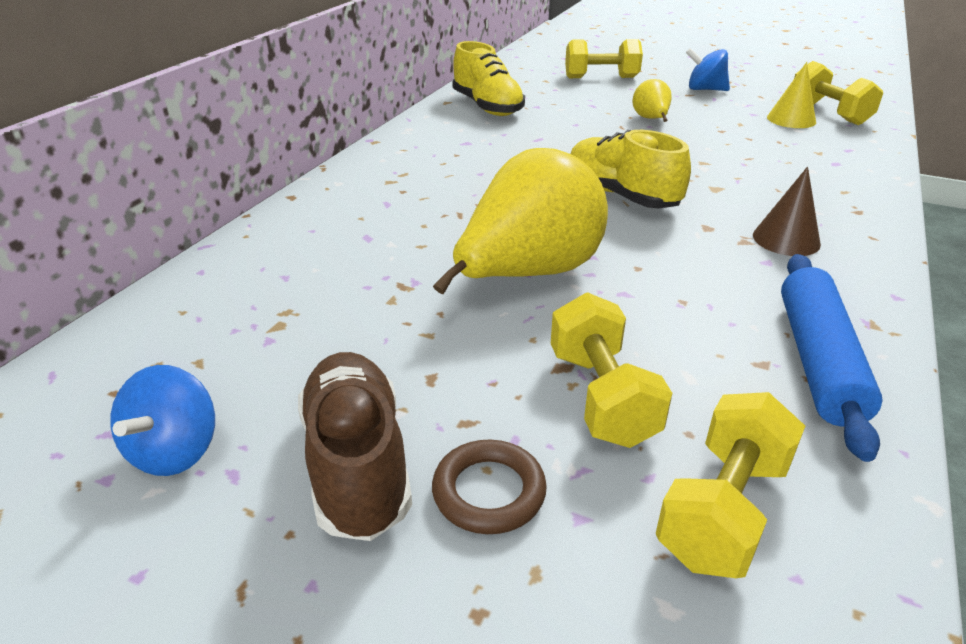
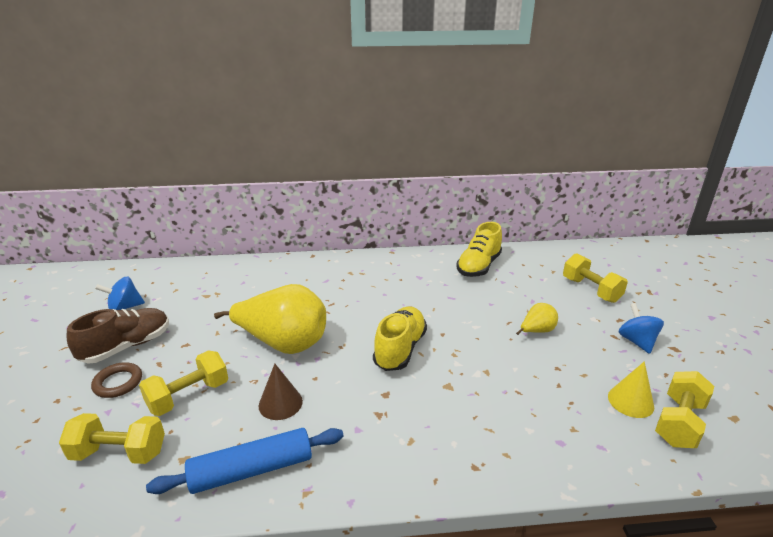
camera: 60 degrees right, 5 degrees down
brown cone [753,167,821,256] -> brown cone moved to [259,364,303,420]

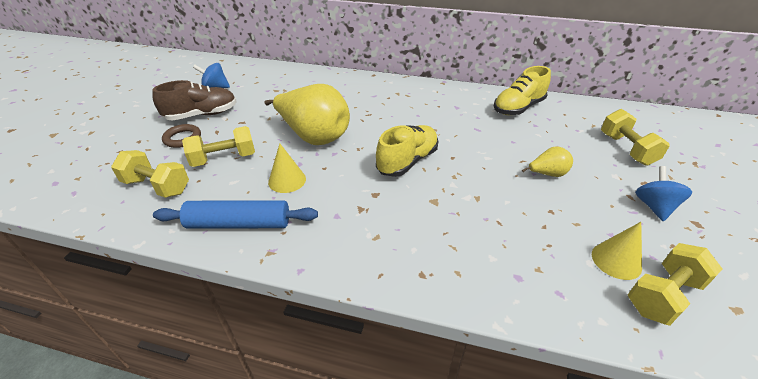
camera: 20 degrees right, 10 degrees up
brown cone [259,364,303,420] -> yellow cone [268,143,306,193]

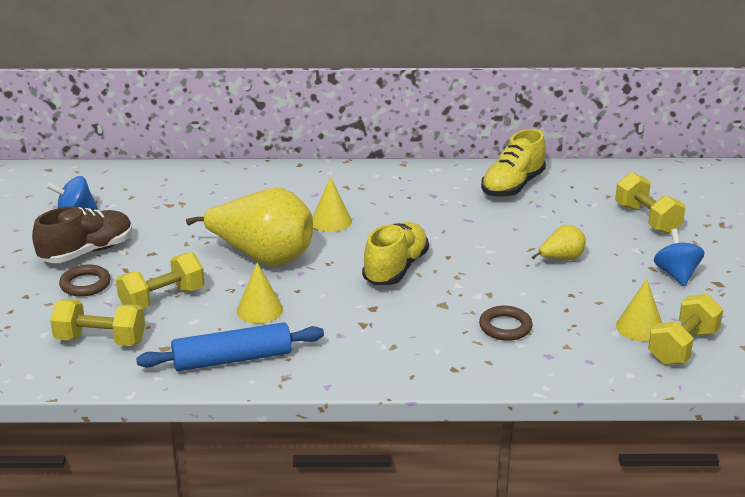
camera: 15 degrees left, 10 degrees down
none -> yellow cone [312,177,352,232]
none -> brown ring [479,306,533,341]

